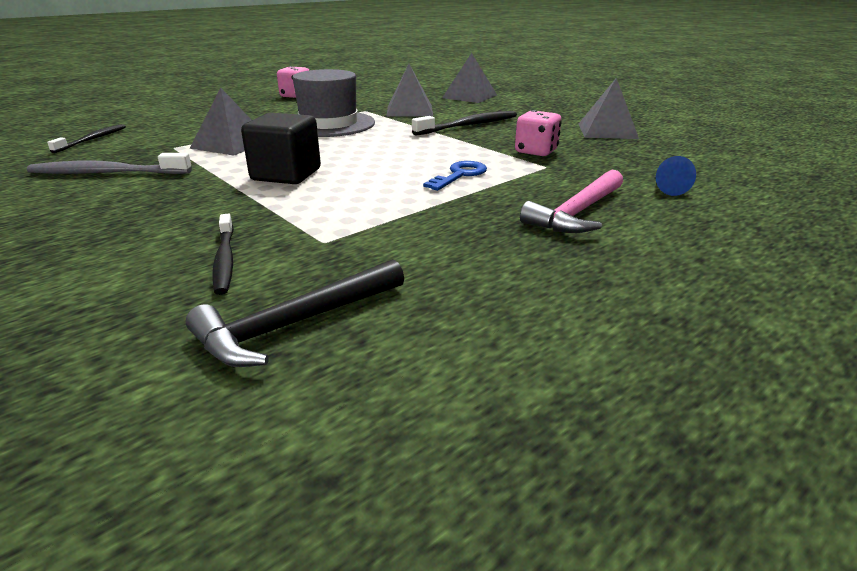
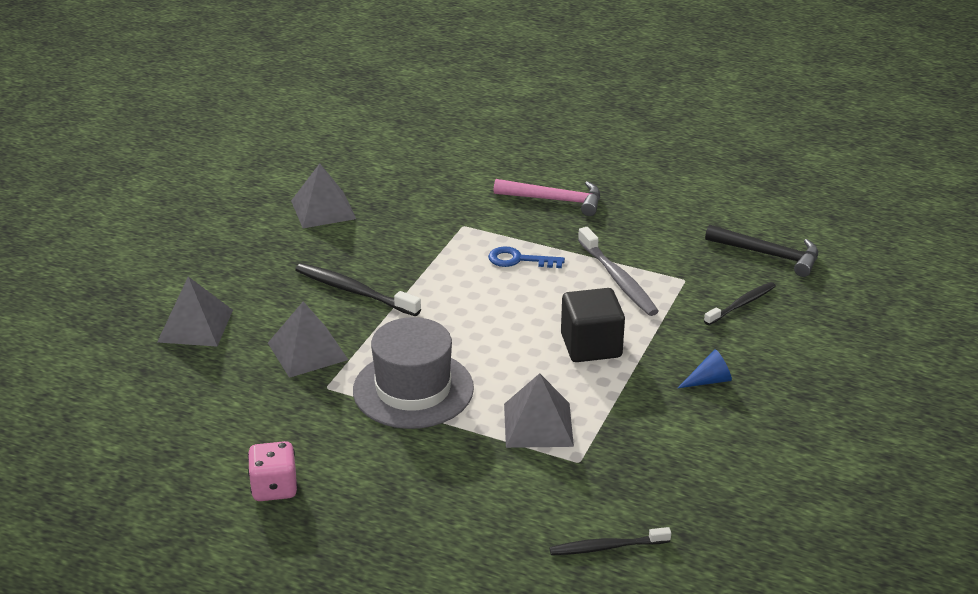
camera: 115 degrees left, 5 degrees up
grey toothbrush [27,153,192,174] -> grey toothbrush moved to [578,227,659,316]
pink dice [515,110,562,157] -> none
blue cone [656,156,696,196] -> blue cone moved to [678,349,732,388]

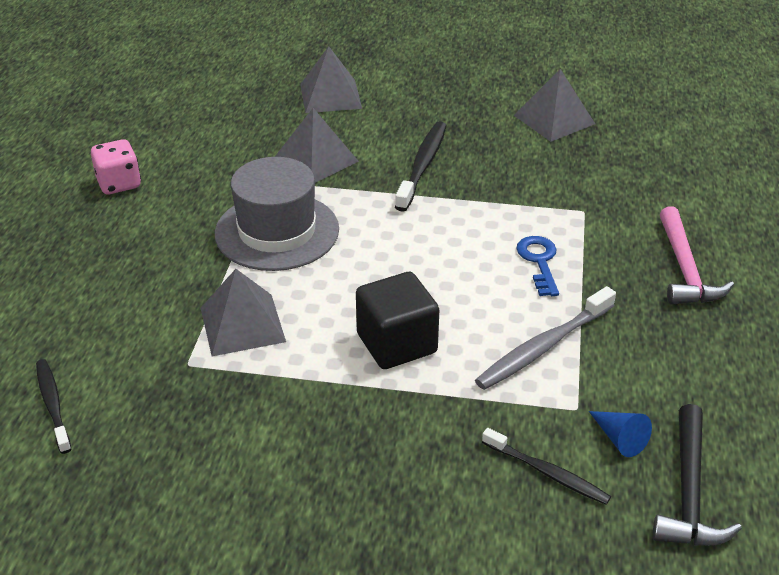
camera: 75 degrees right, 5 degrees up
blue cone [678,349,732,388] -> blue cone moved to [589,411,652,457]

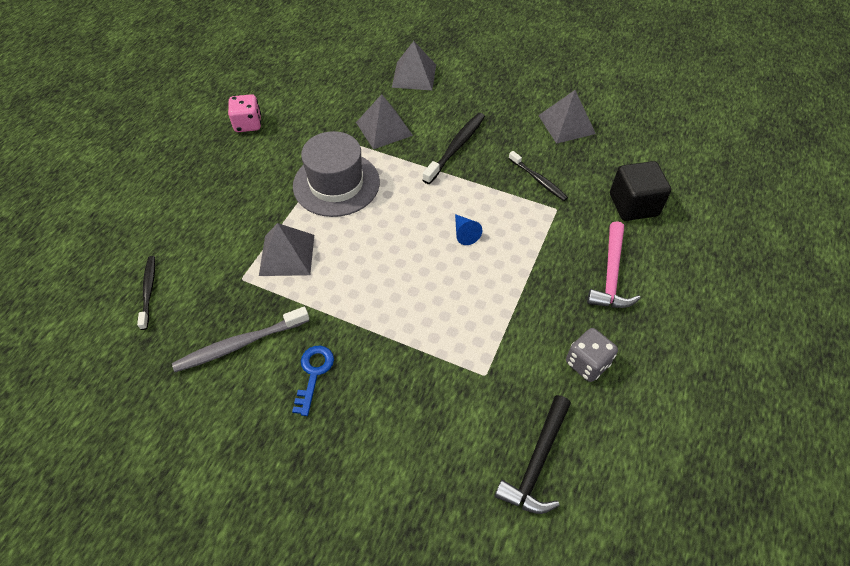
camera: 15 degrees right, 15 degrees up
black cube [356,272,439,369] -> black cube moved to [610,161,671,221]
grey toothbrush [475,286,616,390] -> grey toothbrush moved to [172,307,309,372]
black toothbrush [482,428,611,505] -> black toothbrush moved to [508,151,568,201]
blue key [516,236,559,296] -> blue key moved to [292,346,334,416]
blue cone [589,411,652,457] -> blue cone moved to [455,214,482,245]
none -> grey dice [566,328,618,382]

